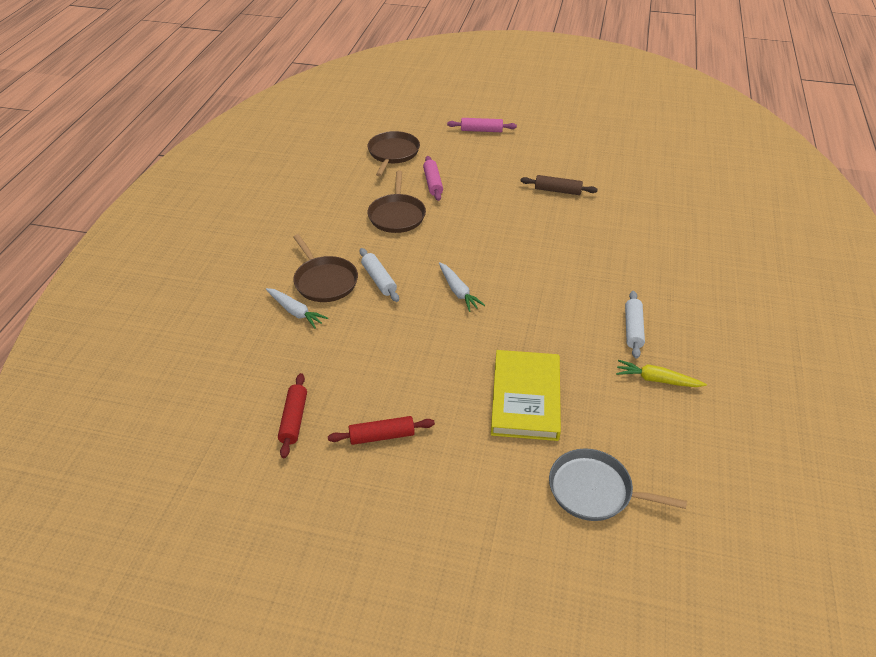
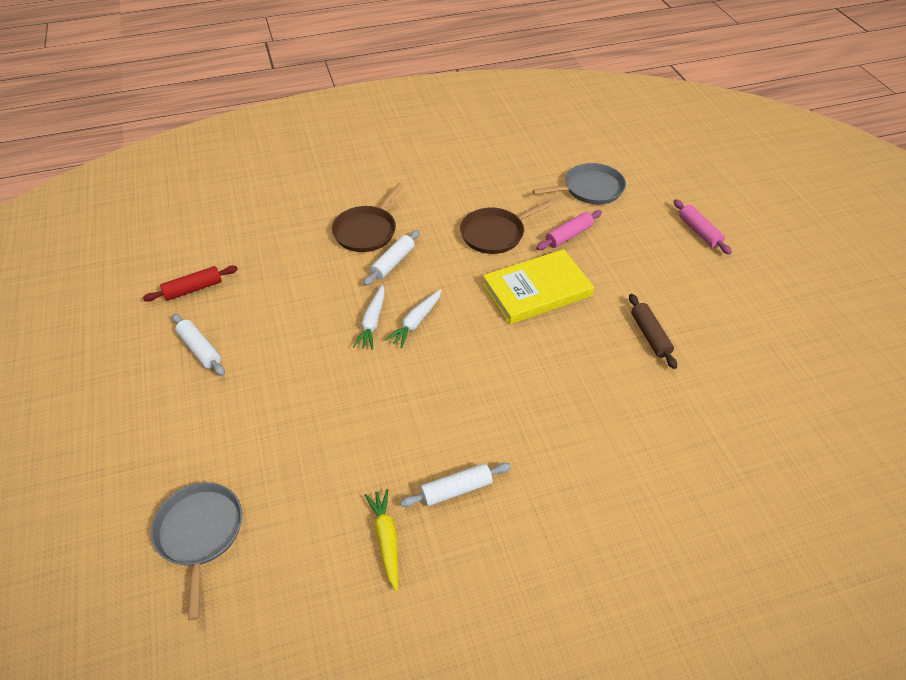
camera: 60 degrees right, 5 degrees up
white carrot [266,288,328,329] -> white carrot moved to [353,285,385,350]
red rolling pin [328,416,435,445] -> white rolling pin [172,314,225,376]
brown pan [368,131,420,176] -> grey pan [532,163,626,205]
yellow book [491,350,561,441] -> yellow book moved to [483,249,594,325]

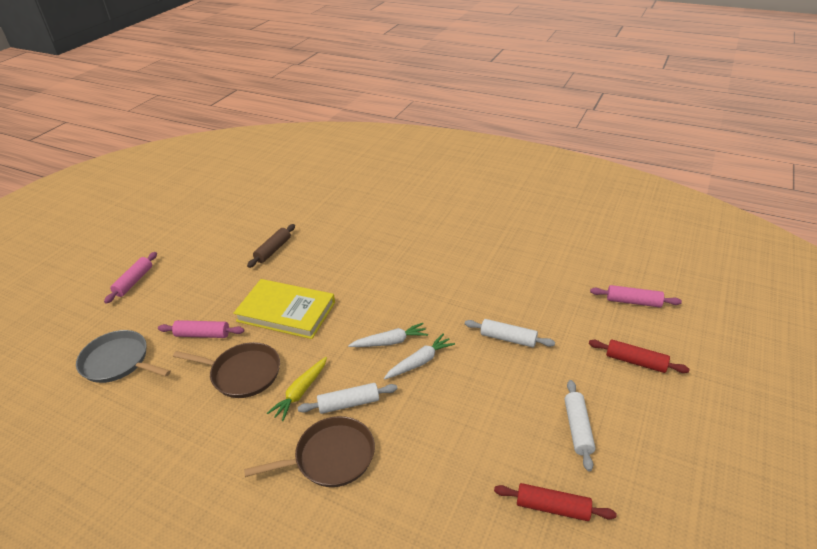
camera: 135 degrees left, 10 degrees down
grey pan [151,482,242,621] -> pink rolling pin [590,285,682,307]
yellow carrot [364,489,398,591] -> yellow carrot moved to [267,357,327,421]
white rolling pin [400,463,511,507] -> white rolling pin moved to [465,319,555,347]
none -> red rolling pin [589,340,690,373]

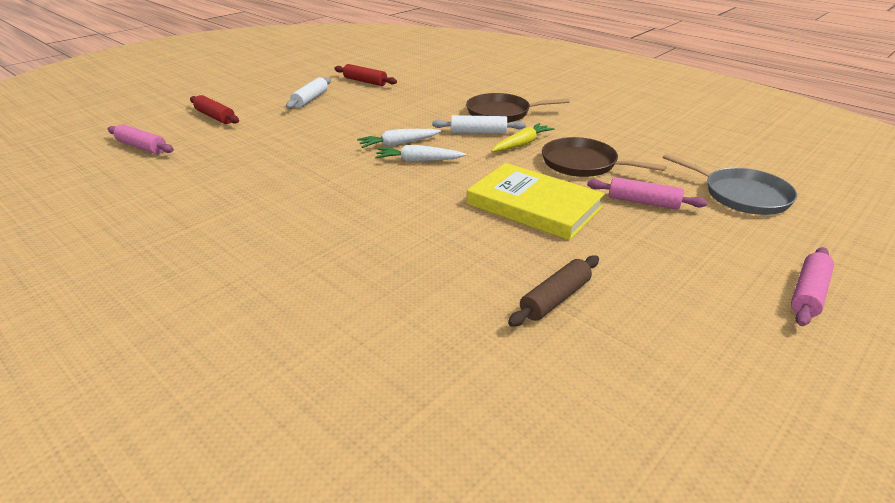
camera: 165 degrees left, 5 degrees down
white rolling pin [465,319,555,347] -> none

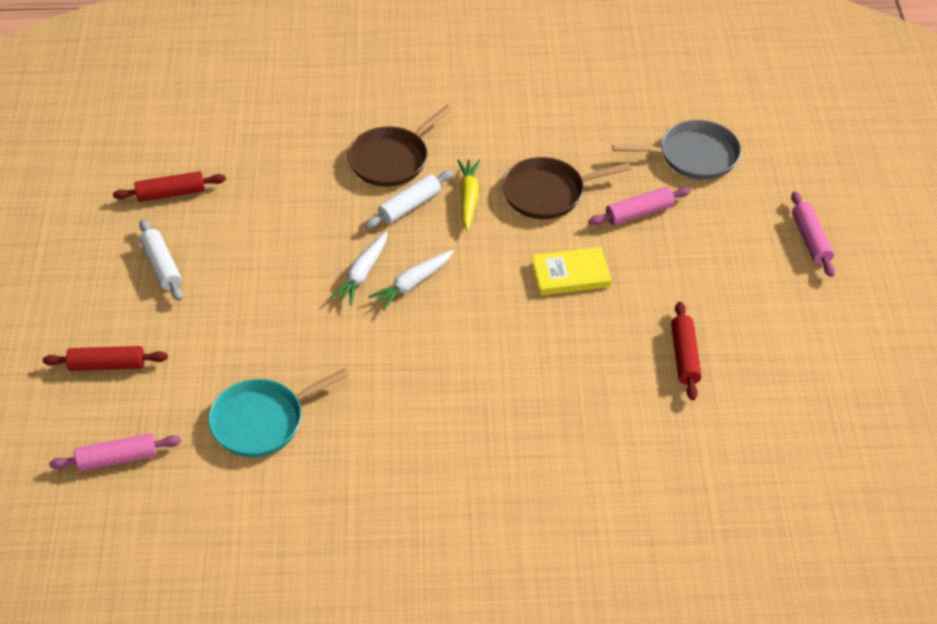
camera: 45 degrees left, 15 degrees up
yellow book [467,163,605,240] -> yellow book [531,247,611,296], size x0.62
brown rolling pin [508,255,599,327] -> red rolling pin [671,301,702,400]
none -> turquoise pan [208,368,349,457]

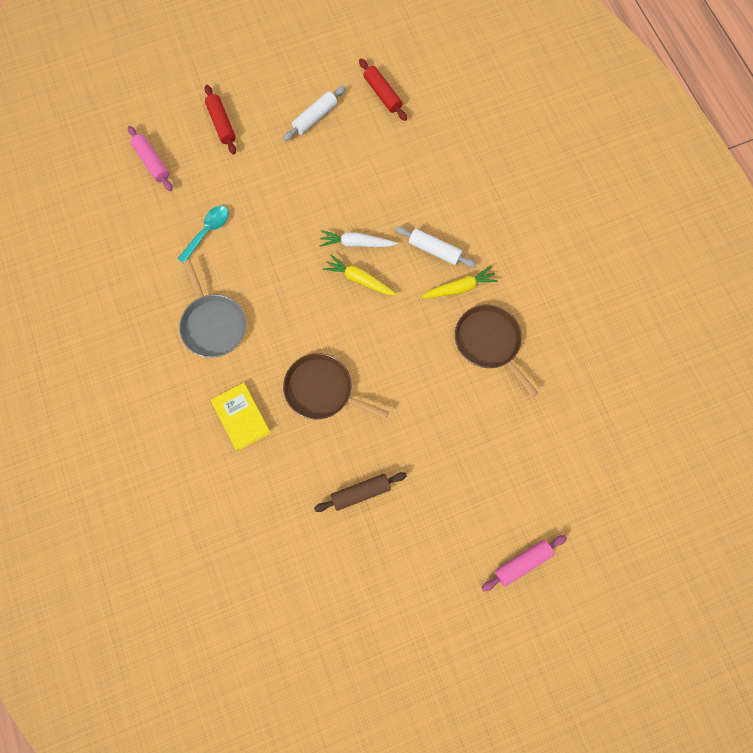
camera: 70 degrees right, 25 degrees up
turquoise pan [208,368,349,457] -> turquoise spoon [177,206,229,263]
brown pan [347,105,453,187] -> brown pan moved to [283,353,389,419]
white carrot [368,250,454,310] -> yellow carrot [323,255,397,296]
yellow book [531,247,611,296] -> yellow book moved to [211,383,271,451]
pink rolling pin [588,187,691,225] -> none
grey pan [612,120,741,180] -> grey pan moved to [179,259,246,358]
red rolling pin [671,301,702,400] -> brown rolling pin [314,472,407,512]

